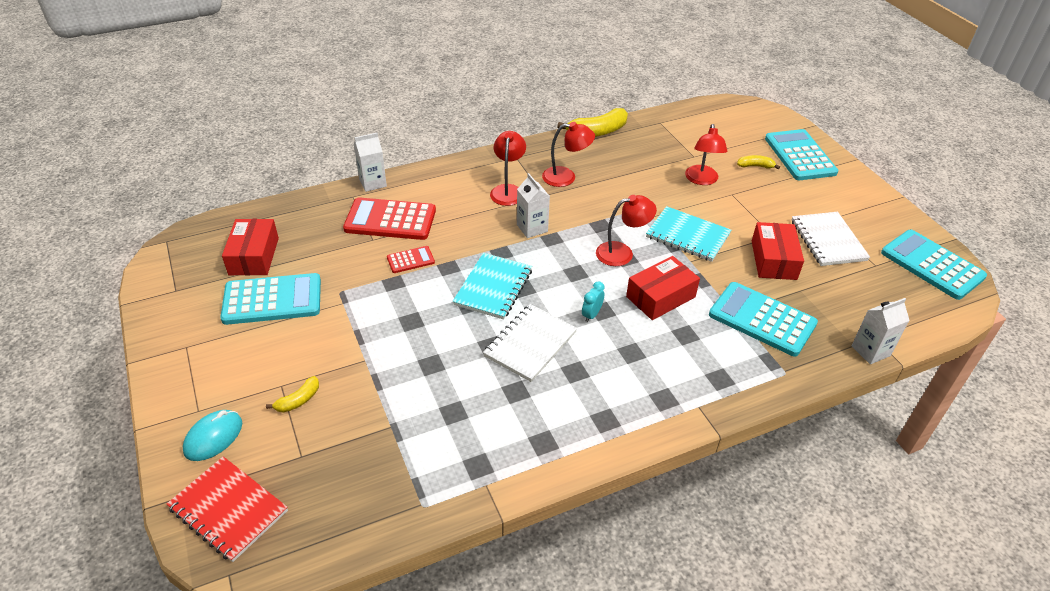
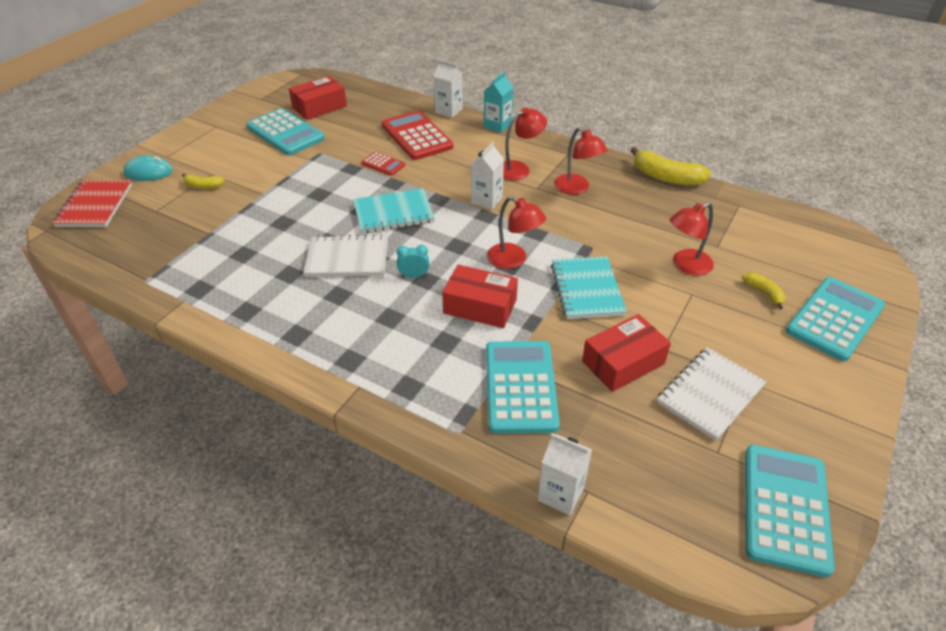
camera: 55 degrees right, 0 degrees up
none -> turquoise carton [484,72,513,133]

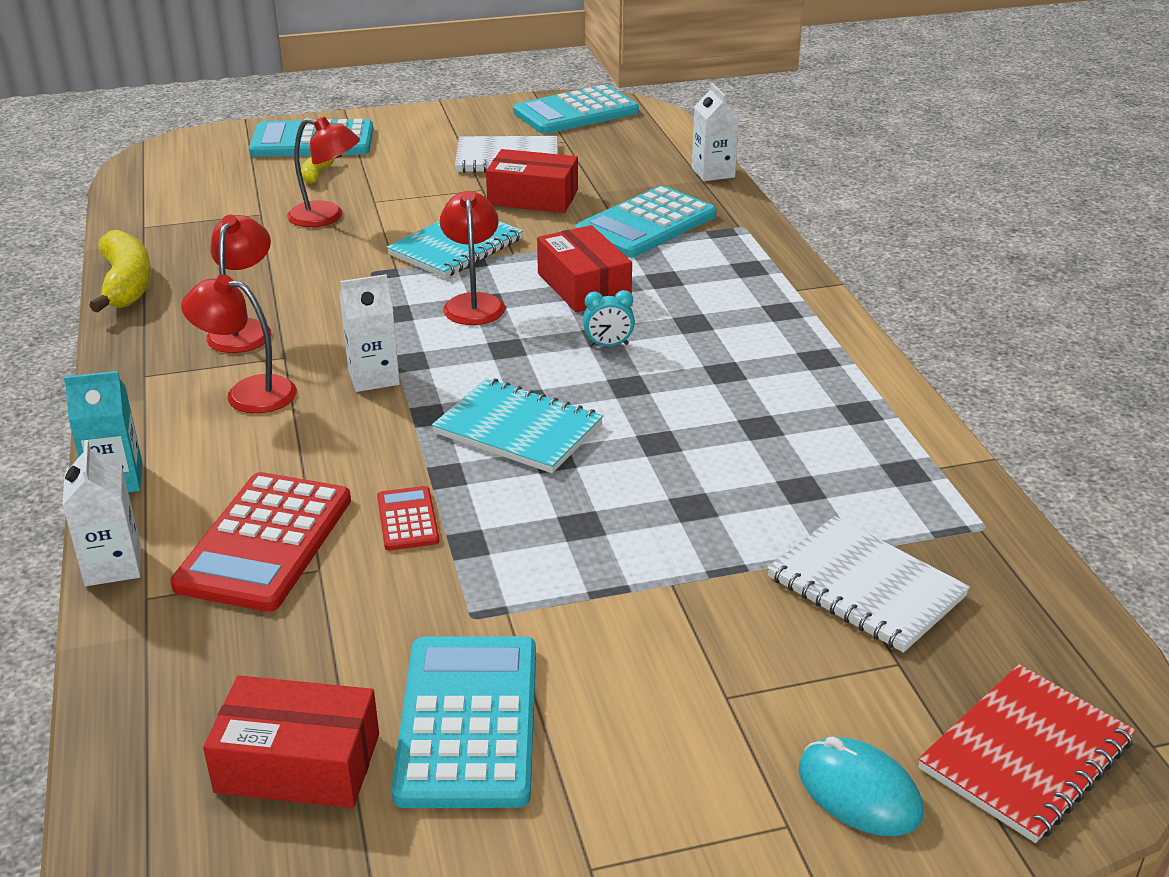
camera: 135 degrees left, 10 degrees down
yellow banana [182,174,225,189] -> none
white notebook [303,235,388,277] -> white notebook moved to [767,516,970,653]
turquoise clock [397,245,430,278] -> turquoise clock turned 45 degrees counterclockwise [583,290,635,346]

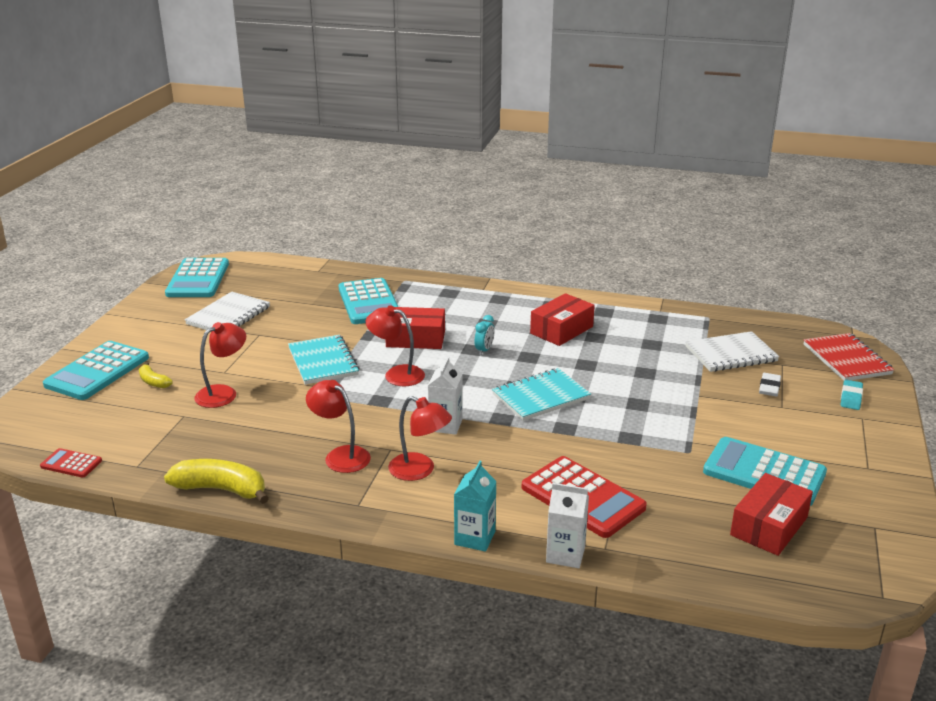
camera: 60 degrees left, 5 degrees down
red lamp [181,275,297,414] -> red lamp turned 105 degrees counterclockwise [388,396,452,481]
red calculator [377,486,439,551] -> red calculator moved to [40,448,102,478]
red box [486,149,578,213] -> red box moved to [530,293,595,346]
white carton [692,83,740,181] -> none
turquoise mouse [798,736,923,836] -> turquoise eraser [841,380,863,410]
none -> white eraser [759,373,781,397]

